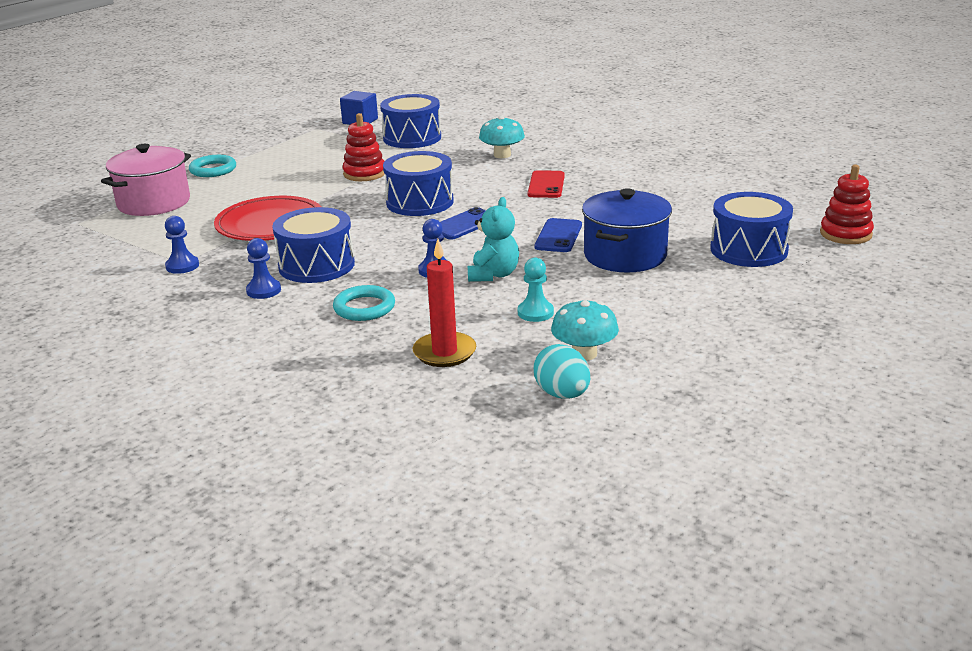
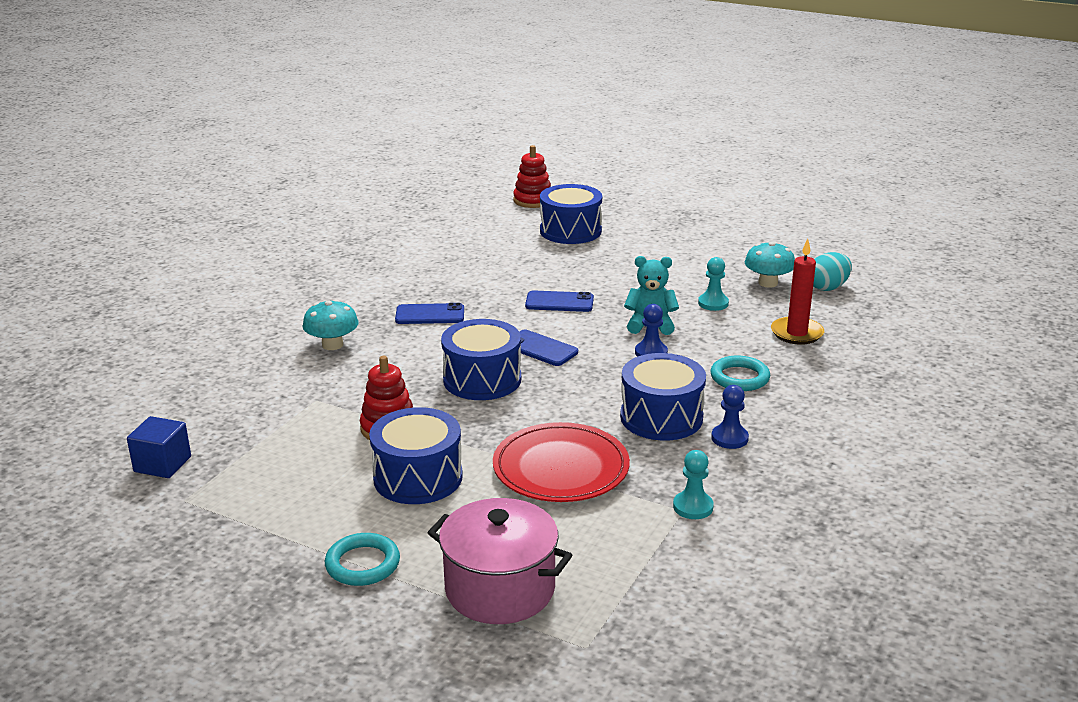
camera: 100 degrees left, 0 degrees up
blue pawn [165,216,199,274] -> turquoise pawn [673,450,714,519]
blue drum [380,94,441,148] -> blue drum moved to [369,407,463,504]
red phone [528,170,565,198] -> blue phone [395,303,464,324]
blue pot [582,188,672,273] -> none

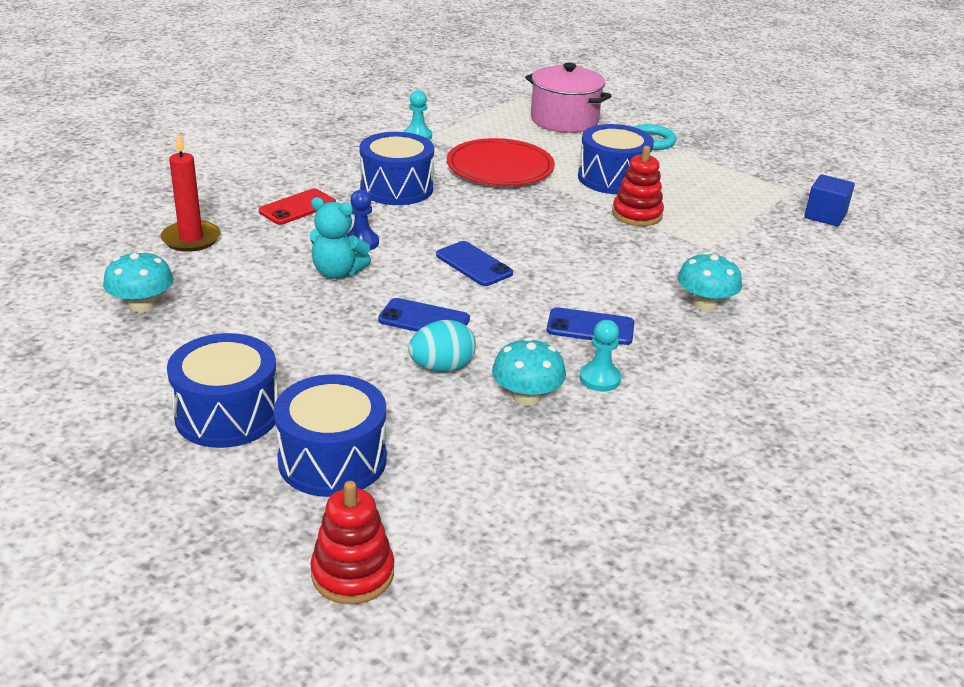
camera: 170 degrees left, 5 degrees up
blue drum [441,319,521,400] -> blue drum moved to [167,333,278,448]
turquoise pawn [698,257,729,311] -> turquoise pawn moved to [579,320,621,391]
turquoise ring [710,356,770,391] -> red phone [259,189,336,225]
blue pawn [711,385,749,449] -> none
turquoise egg [813,252,852,291] -> turquoise egg moved to [408,320,476,372]
none -> turquoise mushroom [492,338,566,406]

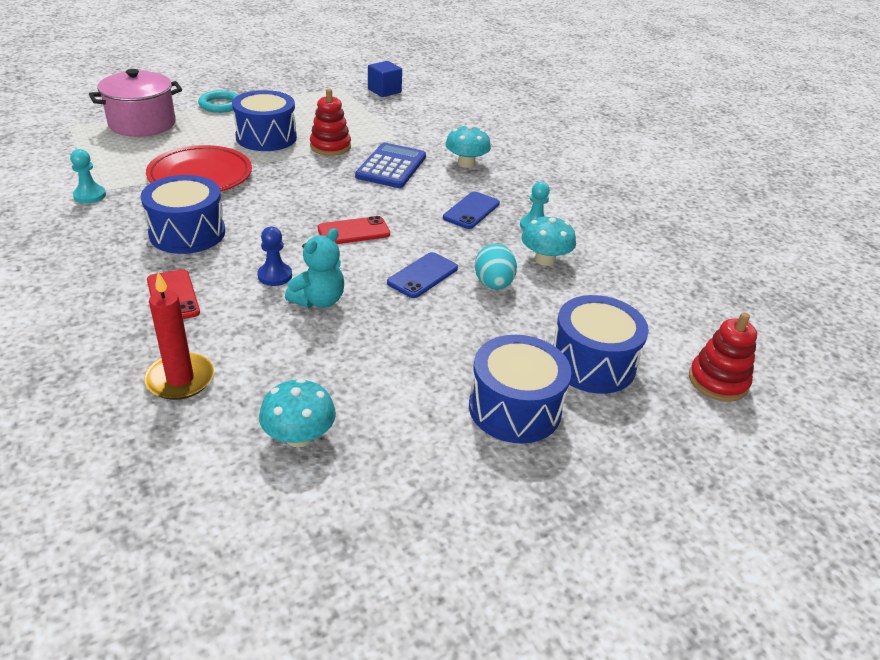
camera: 70 degrees left, 5 degrees up
blue phone [436,241,513,286] -> red phone [318,216,390,244]
none -> blue calculator [355,143,426,188]

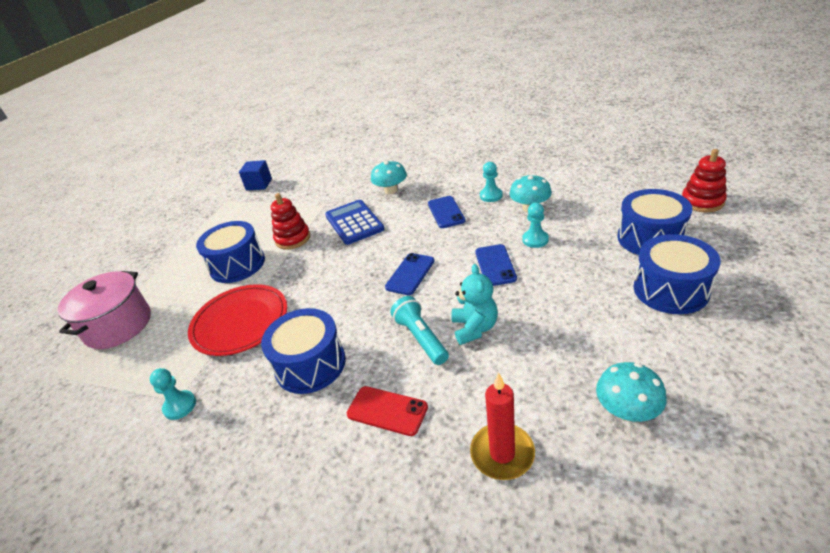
camera: 35 degrees left, 0 degrees up
turquoise ring [198,90,238,113] -> none
blue pawn [257,227,292,286] -> turquoise flashlight [391,296,449,365]
red phone [318,216,390,244] -> blue phone [385,253,434,295]
turquoise egg [475,244,517,290] -> turquoise pawn [522,203,549,248]

